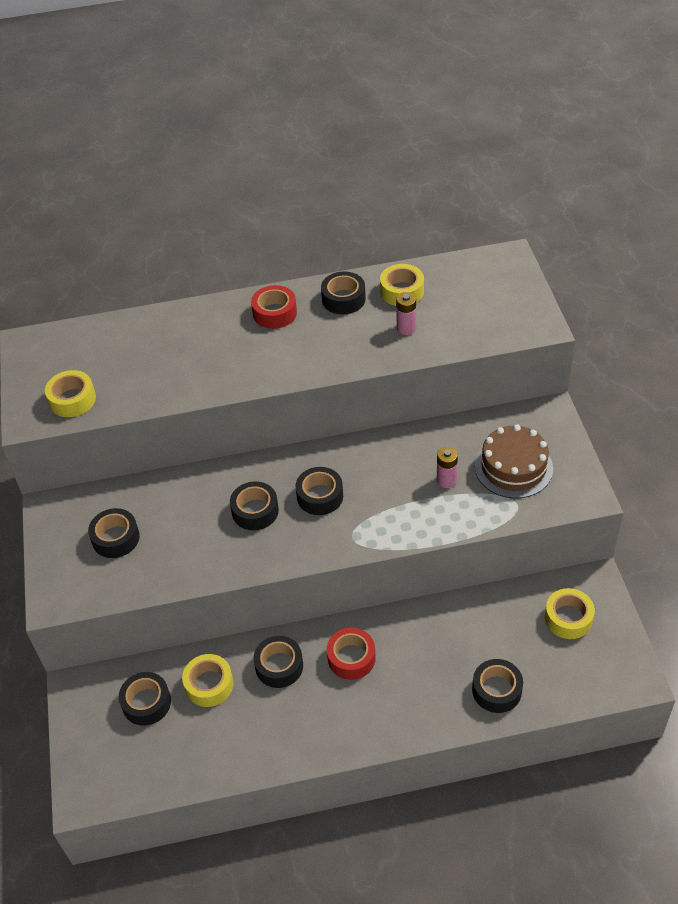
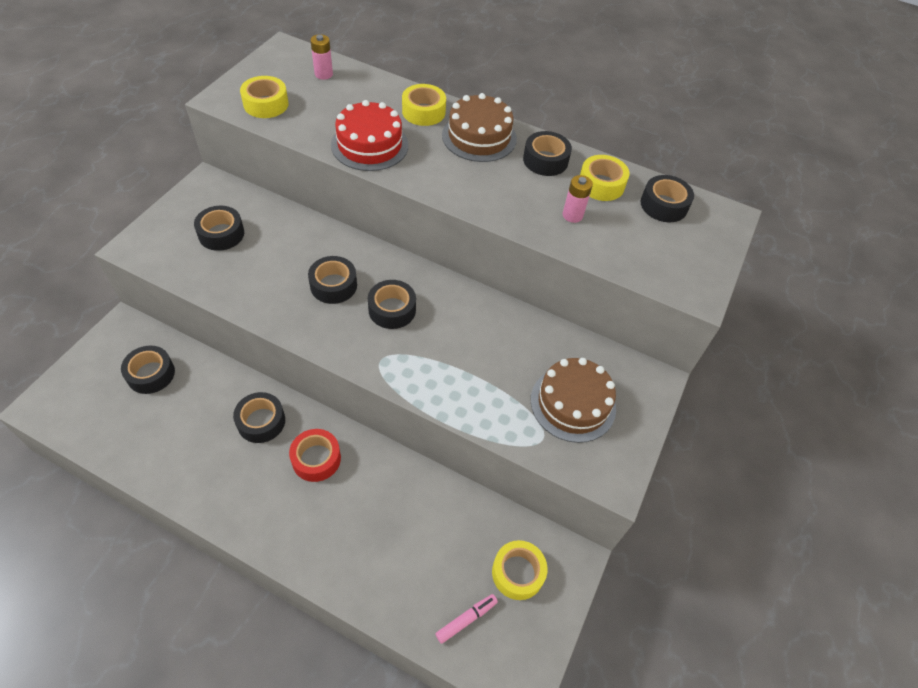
camera: 30 degrees right, 5 degrees up
yellow tape [182,654,234,707] -> yellow tape moved to [402,84,446,126]
red tape [251,285,297,329] -> brown cake [442,93,517,162]
pink battery [437,447,458,488] -> pink battery moved to [310,34,333,80]
black tape [472,659,523,713] -> black tape moved to [641,175,694,222]
none -> red cake [331,100,408,171]
none -> pink marker [435,594,498,644]

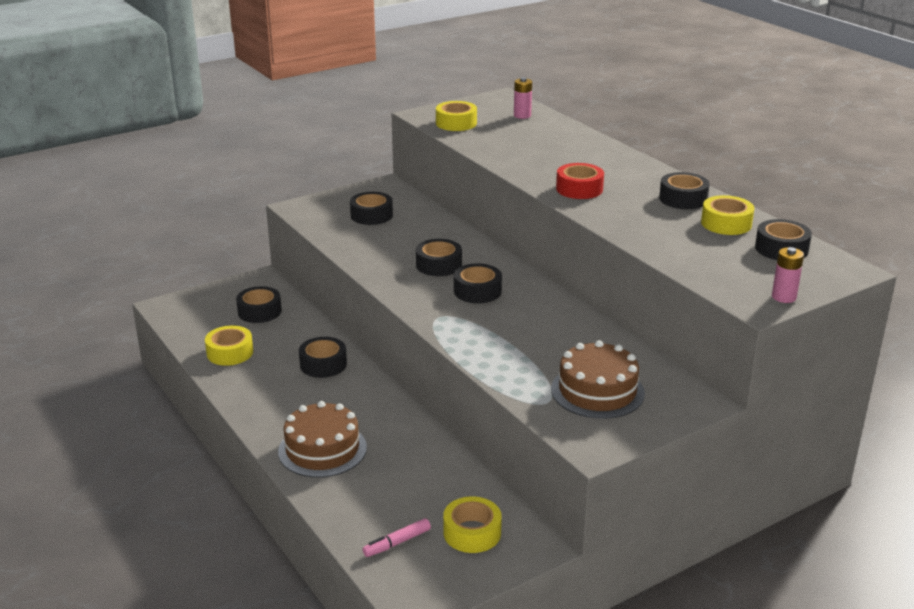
camera: 35 degrees right, 25 degrees down
red tape [289,429,341,482] -> red tape moved to [556,163,604,199]
red cake [331,100,408,171] -> none
yellow tape [402,84,446,126] -> yellow tape moved to [205,326,253,366]
pink marker [435,594,498,644] -> pink marker turned 150 degrees clockwise [363,518,431,557]
brown cake [442,93,517,162] -> brown cake moved to [278,401,367,478]
pink battery [563,175,593,223] -> pink battery moved to [772,247,804,303]

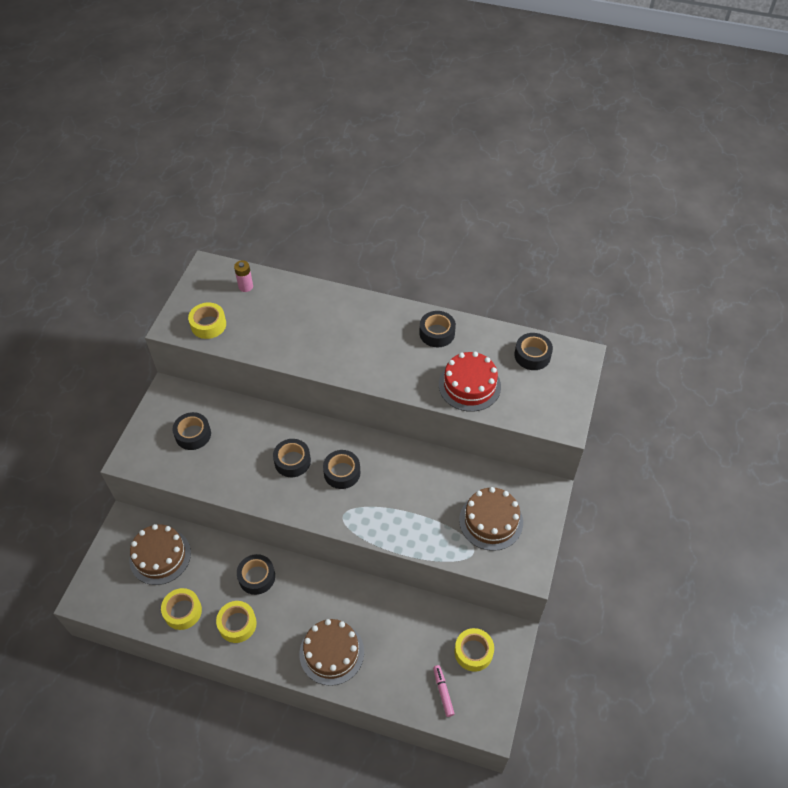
camera: 40 degrees left, 25 degrees up
black tape [236,286,282,323] -> brown cake [129,524,191,585]
pink marker [363,518,431,557] -> pink marker turned 150 degrees clockwise [433,665,455,717]
red tape [556,163,604,199] -> none
yellow tape [701,195,754,235] -> yellow tape moved to [216,601,257,643]
pink battery [772,247,804,303] -> none
none -> red cake [439,352,501,412]

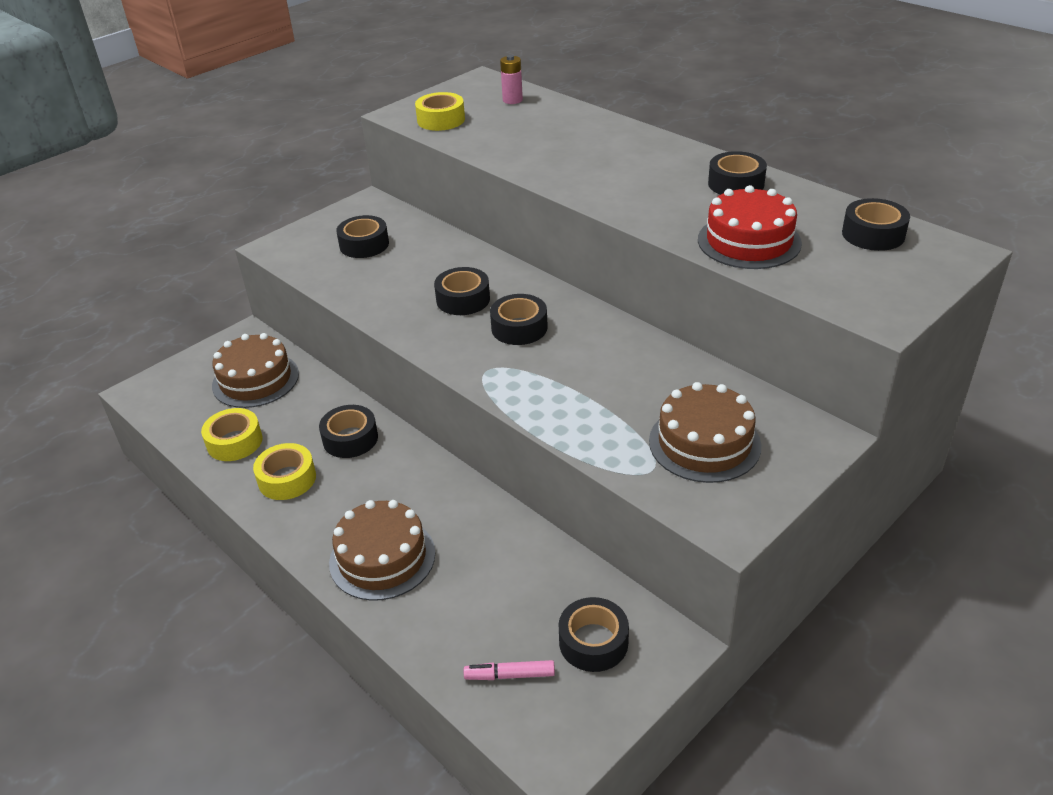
camera: 30 degrees right, 15 degrees down
pink marker [433,665,455,717] -> pink marker turned 105 degrees counterclockwise [464,660,555,680]
yellow tape [454,628,494,672] -> black tape [558,597,629,672]

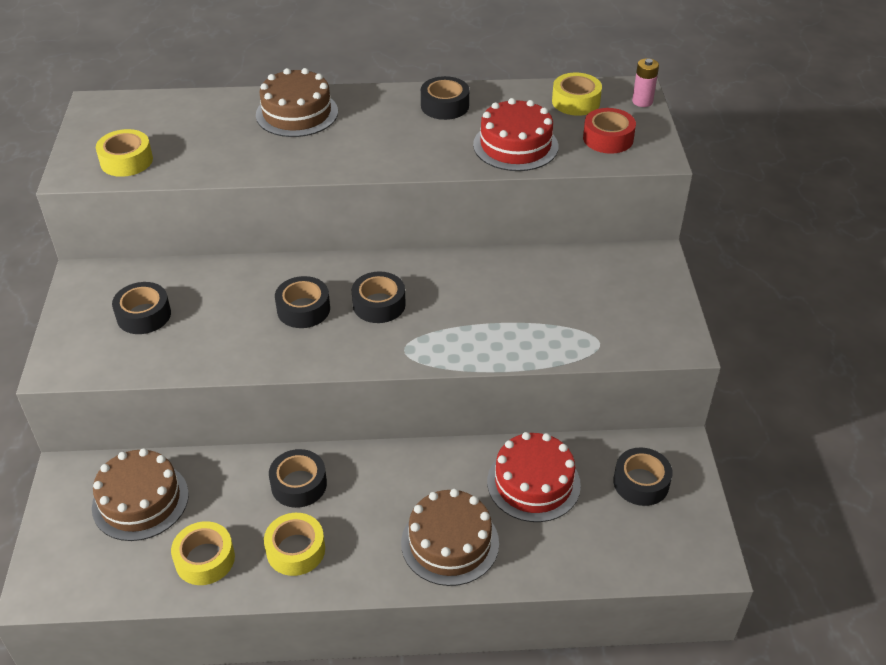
camera: 50 degrees left, 5 degrees up
pink marker [464,660,555,680] -> none
pink battery [500,55,523,104] -> pink battery moved to [632,58,659,107]
brown cake [649,382,761,483] -> brown cake moved to [256,68,338,137]
black tape [842,198,910,251] -> yellow tape [552,73,602,116]
none -> red cake [487,432,581,522]
none -> red tape [583,108,636,154]

